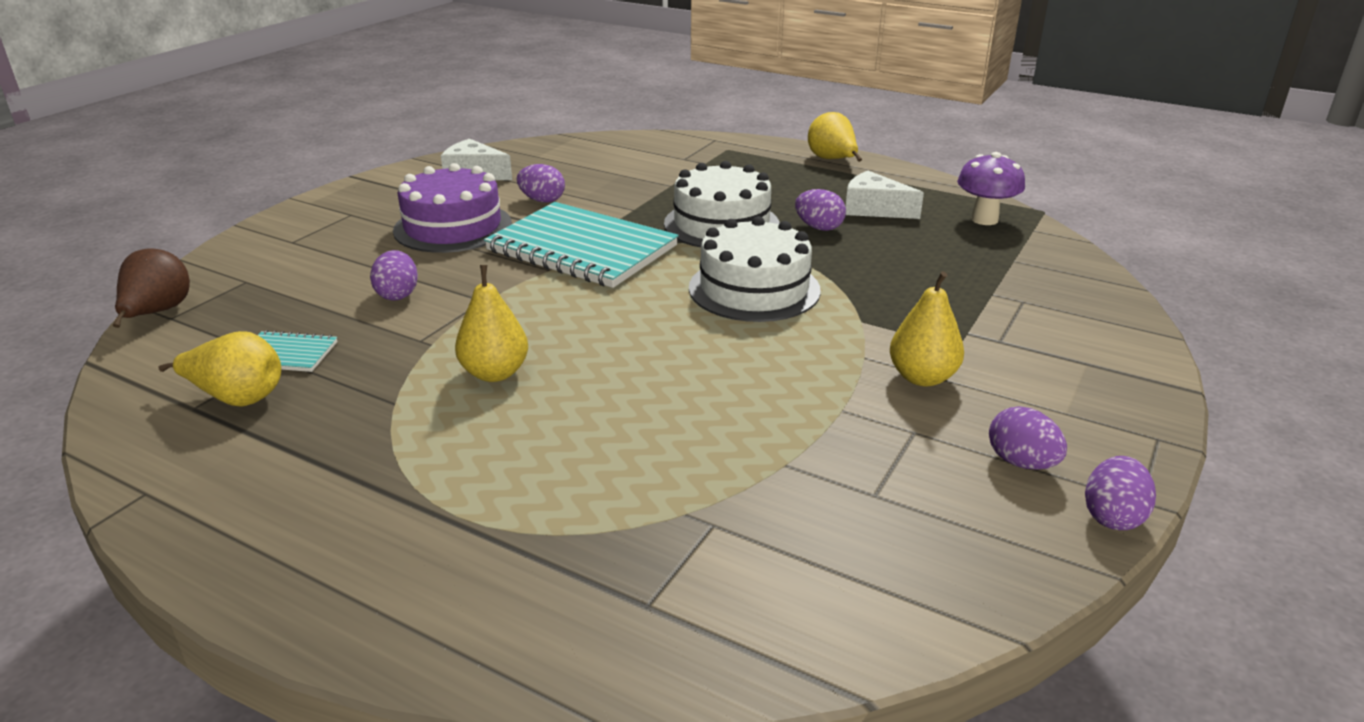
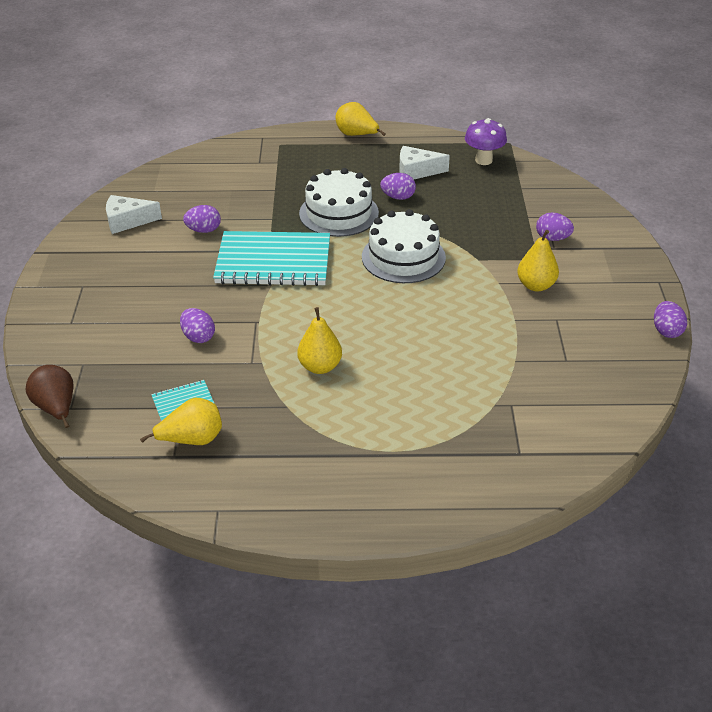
camera: 30 degrees left, 10 degrees up
purple cake [393,163,512,253] -> none
purple egg [989,406,1067,470] -> purple egg moved to [536,212,574,241]

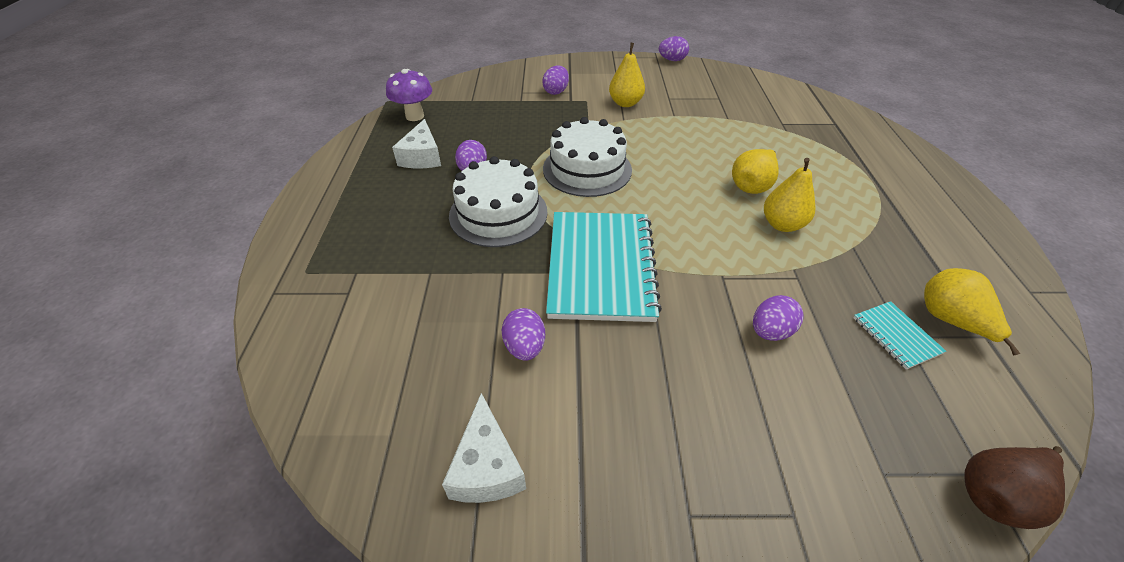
camera: 90 degrees left, 5 degrees up
yellow pear [335,102,386,136] -> yellow pear moved to [732,149,779,194]

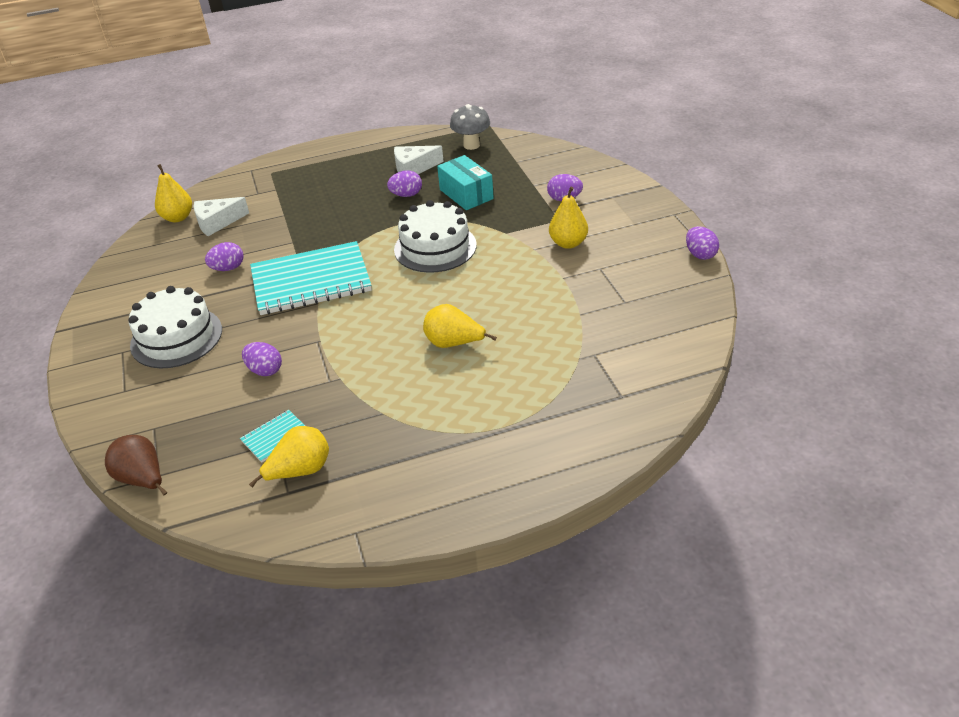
camera: 75 degrees right, 5 degrees down
purple mushroom [386,69,432,121] -> grey mushroom [450,104,490,150]
white cheese [442,393,526,503] -> white cheese moved to [194,197,249,236]
white cake [449,156,548,247] -> white cake moved to [129,286,222,368]
yellow pear [764,158,816,232] -> yellow pear moved to [155,164,192,222]
none -> turquoise box [437,155,494,210]

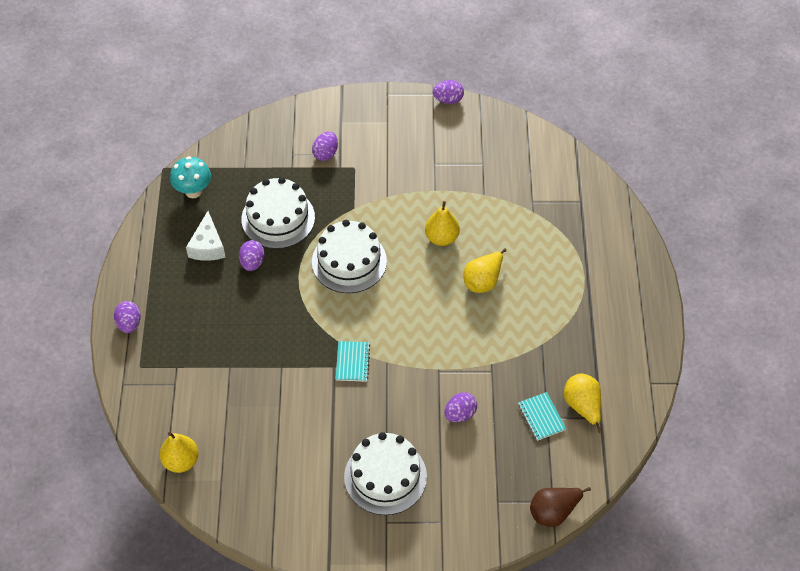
camera: 75 degrees left, 15 degrees up
white cheese [194,197,249,236] -> none
purple egg [205,242,244,271] -> purple egg moved to [114,301,141,333]
turquoise notebook [250,241,372,315] -> turquoise notebook [336,341,370,382], size x0.43
turquoise box [437,155,494,210] -> white cake [241,177,315,249]
grey mushroom [450,104,490,150] -> turquoise mushroom [170,156,211,198]
yellow pear [549,187,588,249] -> yellow pear moved to [425,201,460,246]

